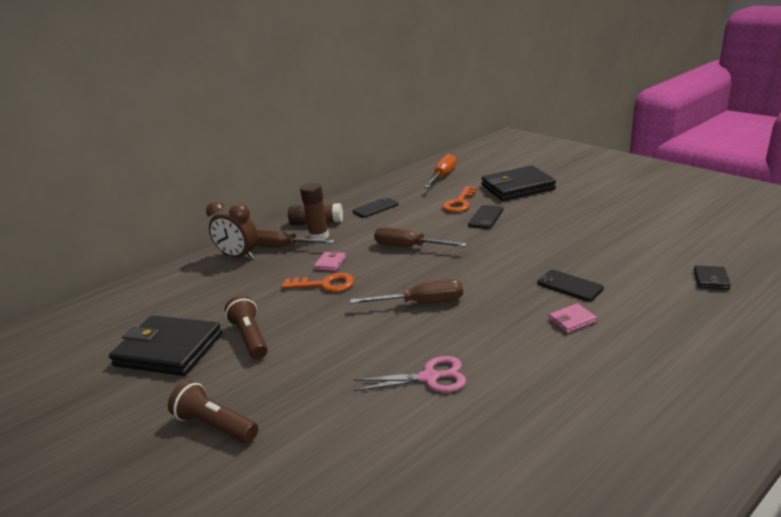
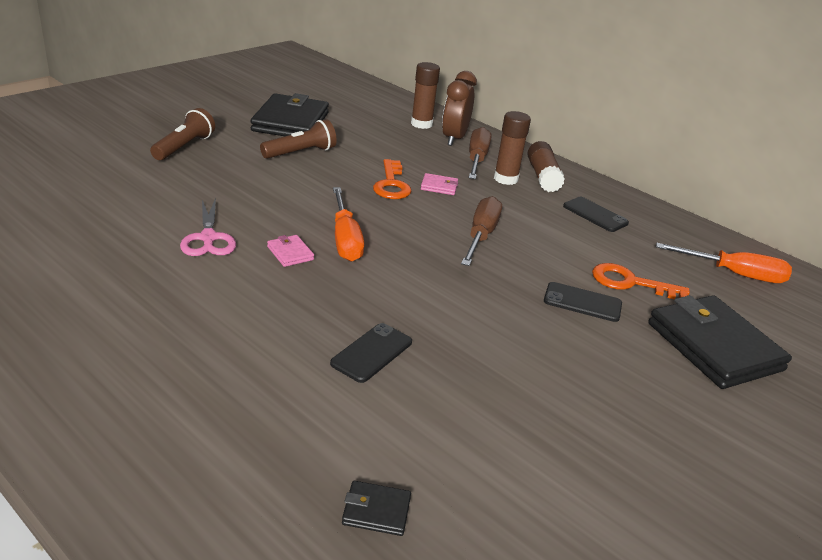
camera: 75 degrees right, 5 degrees up
brown screwdriver [350,279,463,304] -> orange screwdriver [333,187,364,262]
pink wallet [549,303,597,333] -> pink wallet moved to [267,235,314,267]
none -> brown glue stick [411,62,440,129]

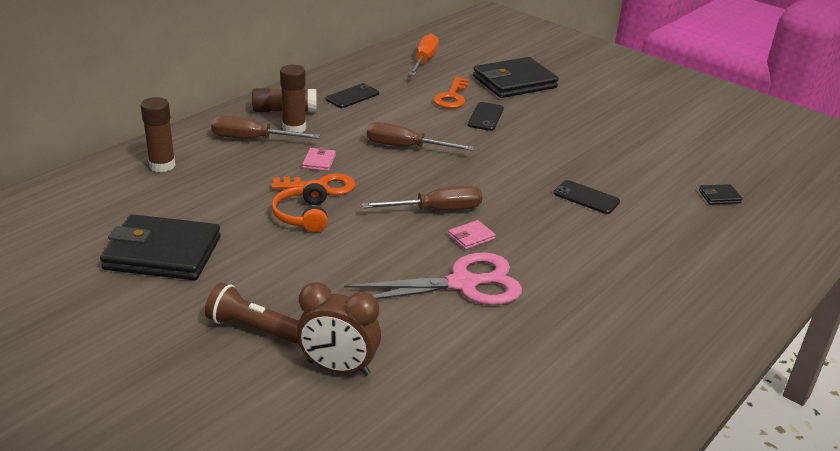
camera: 90 degrees left, 0 degrees up
pink scissors [180,198,236,256] -> pink scissors [344,253,522,305], size x1.56
brown flashlight [260,119,337,159] -> none
orange screwdriver [333,187,364,262] -> brown screwdriver [362,186,482,210]
black wallet [342,481,411,536] -> black wallet turned 75 degrees clockwise [699,184,742,205]
brown clock [442,71,477,146] -> brown clock moved to [297,282,381,376]
none -> orange headphones [271,180,328,232]

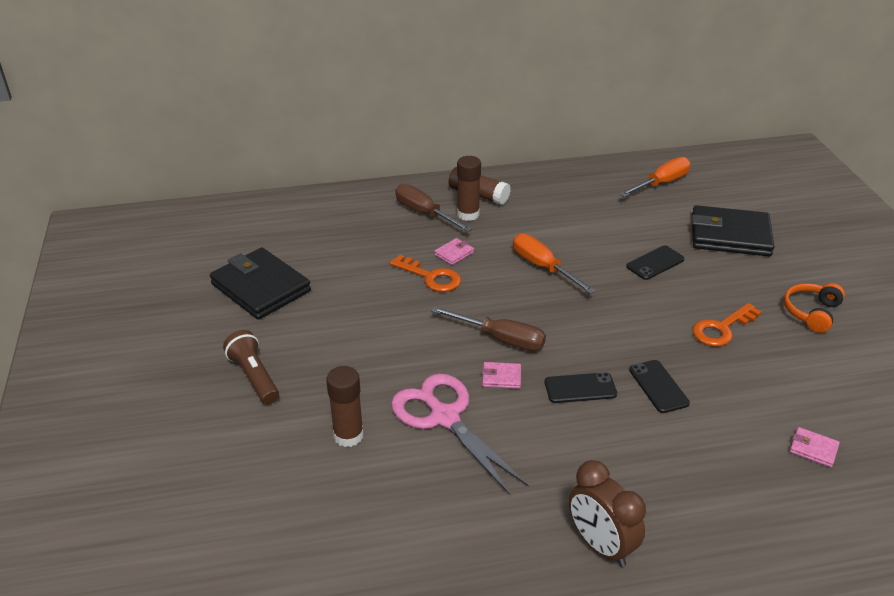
camera: 40 degrees right, 5 degrees up
brown glue stick [141,97,176,172] -> brown glue stick moved to [326,366,364,447]
orange headphones [271,180,328,232] -> orange headphones moved to [784,283,845,333]
brown clock [297,282,381,376] -> brown clock moved to [569,460,646,566]
black phone [326,83,379,108] -> black phone moved to [545,372,617,403]
pink scissors [344,253,522,305] -> pink scissors turned 150 degrees counterclockwise [391,374,529,496]
brown screwdriver [367,122,474,151] -> orange screwdriver [513,233,596,294]
orange key [433,77,469,109] -> orange key moved to [692,303,762,346]
black wallet [699,184,742,205] -> pink wallet [790,427,840,467]

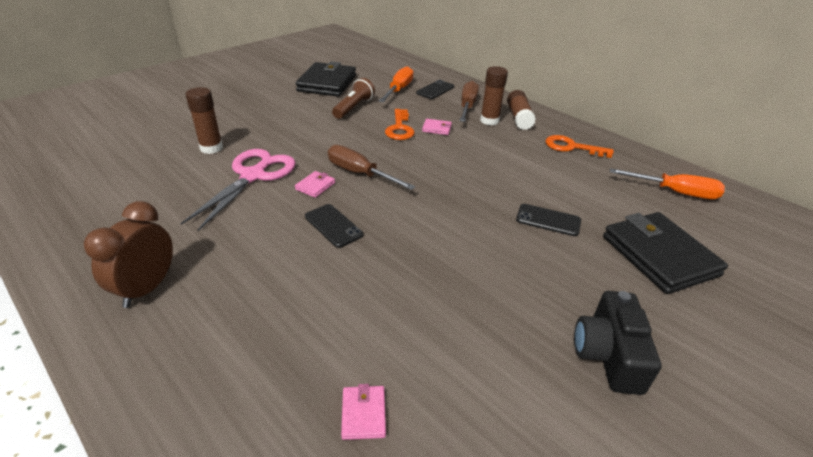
camera: 55 degrees right, 0 degrees up
brown flashlight [223,330,279,404] -> brown flashlight moved to [332,78,375,119]
brown screwdriver [431,306,546,351] -> brown screwdriver turned 135 degrees clockwise [328,145,415,190]
pink wallet [482,362,521,389] -> pink wallet turned 60 degrees clockwise [295,171,335,198]
orange screwdriver [513,233,596,294] -> orange screwdriver moved to [379,66,414,102]
black phone [629,360,690,413] -> black phone moved to [416,80,454,99]
orange key [692,303,762,346] -> orange key moved to [545,135,614,158]
orange headphones [784,283,845,333] -> black camera [574,291,661,395]

